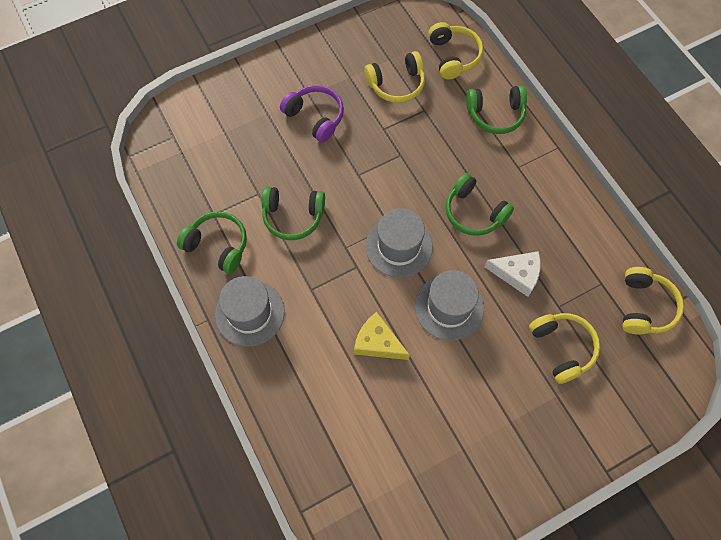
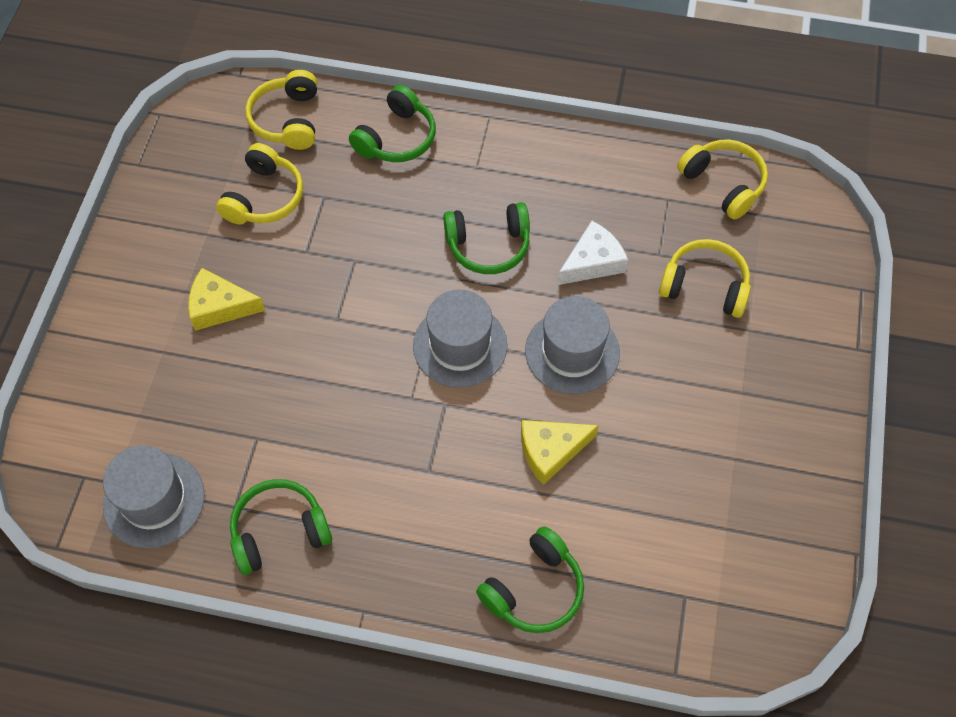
camera: 50 degrees left, 5 degrees down
grey hat [215,276,285,347] -> grey hat moved to [103,445,205,548]
green headphones [262,187,325,240] -> green headphones moved to [476,526,584,633]
purple headphones [280,85,344,143] -> yellow cheese [188,268,265,331]
yellow headphones [428,22,483,79] -> yellow headphones turned 120 degrees counterclockwise [245,70,317,150]

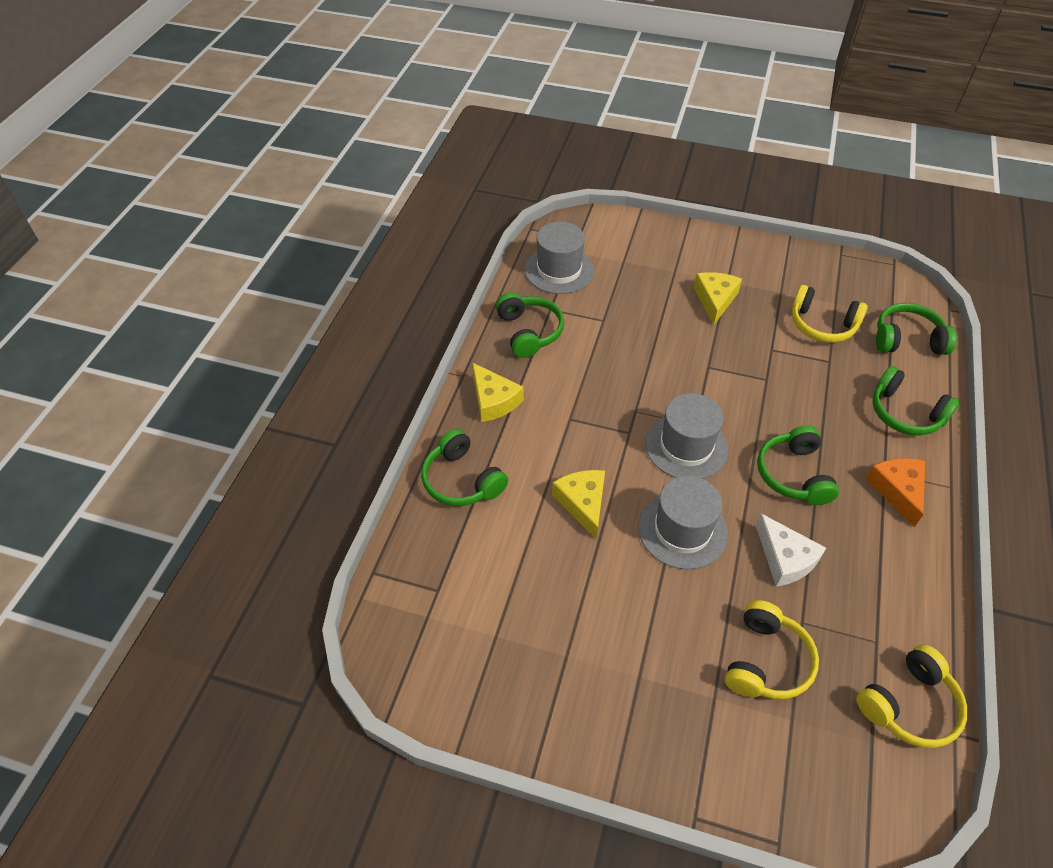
camera: 95 degrees right, 10 degrees down
yellow headphones [245,70,317,150] -> green headphones [876,303,957,355]
none -> yellow cheese [472,362,524,422]
none -> orange cheese [866,458,925,527]

